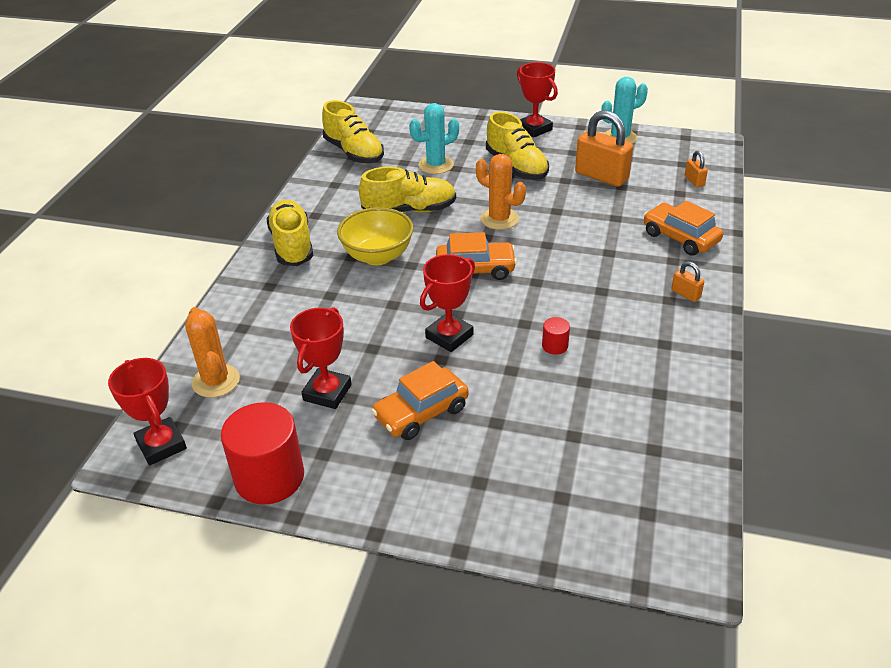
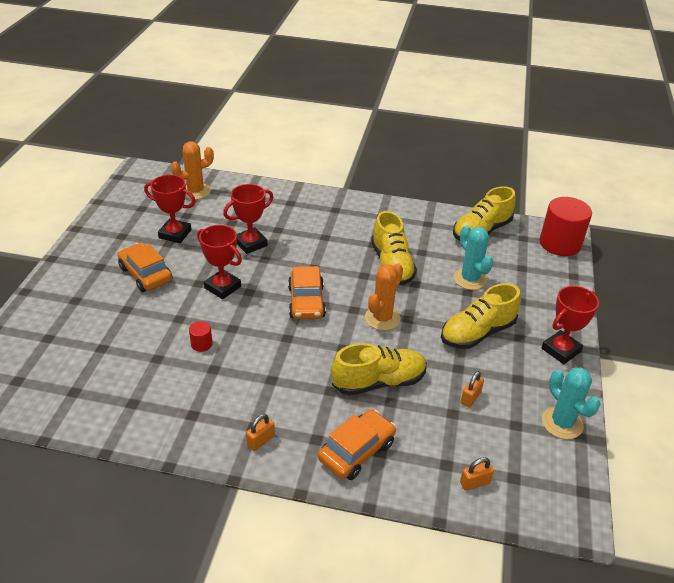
camera: 85 degrees right, 0 degrees up
red trophy [108,358,187,465] -> red trophy moved to [223,184,273,254]
red cylinder [221,402,304,505] -> red cylinder moved to [540,197,592,256]
yellow shoe [267,200,314,266] -> yellow shoe moved to [331,343,427,396]
yellow bowl [337,207,414,265] -> none
orange padlock [575,110,633,187] -> orange padlock [461,371,484,408], size x0.47

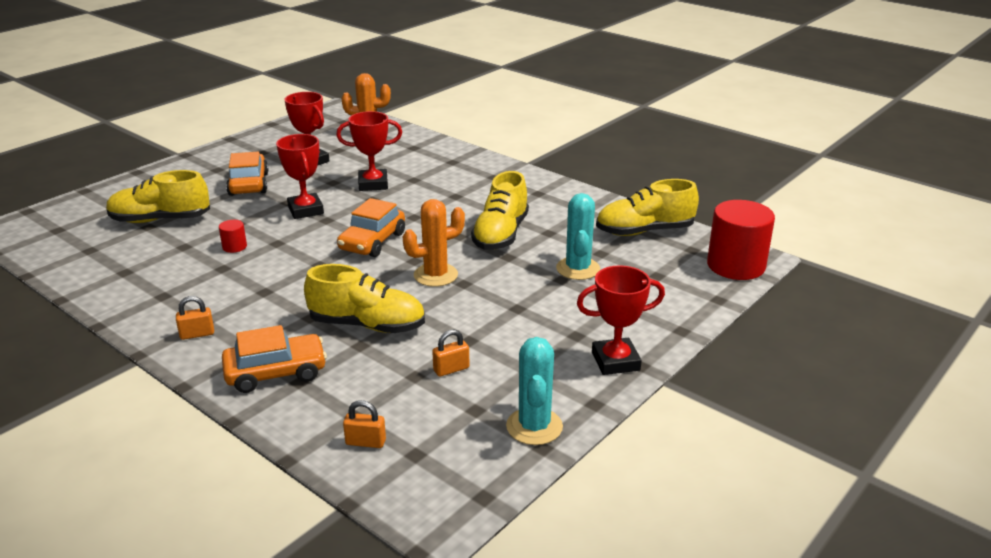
camera: 30 degrees right, 10 degrees down
yellow shoe [441,283,521,349] -> yellow shoe moved to [106,170,210,223]

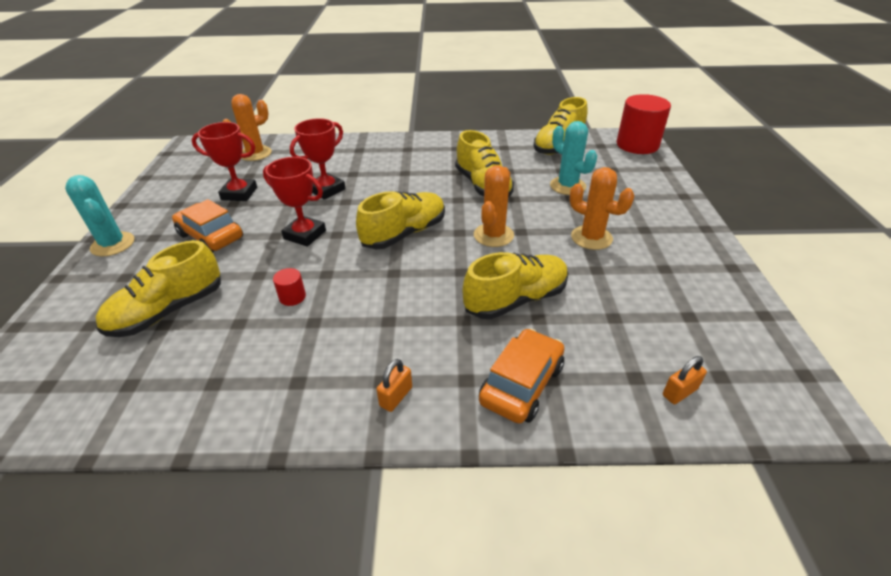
camera: 40 degrees left, 10 degrees up
orange car [337,198,405,257] -> yellow shoe [356,191,445,249]
orange padlock [432,329,470,377] -> none
turquoise cactus [506,337,563,445] -> turquoise cactus moved to [65,175,135,256]
red trophy [577,265,665,375] -> none
none -> orange cactus [569,167,634,250]

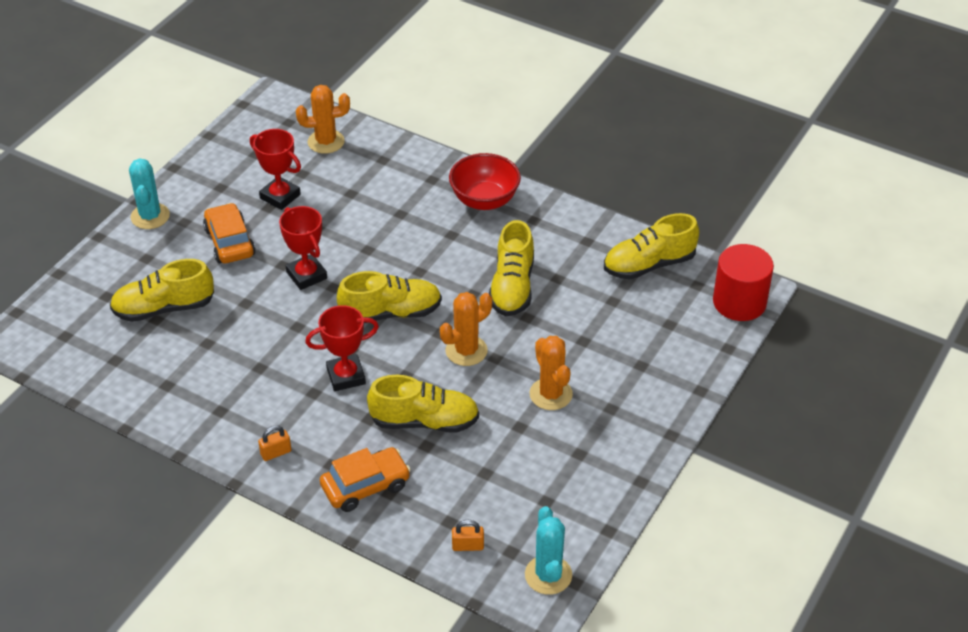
camera: 30 degrees right, 5 degrees up
red cylinder [273,268,306,306] -> none
red trophy [290,118,346,200] -> red trophy moved to [306,305,379,391]
turquoise cactus [550,121,597,195] -> turquoise cactus moved to [525,506,572,595]
none -> red bowl [449,153,521,210]

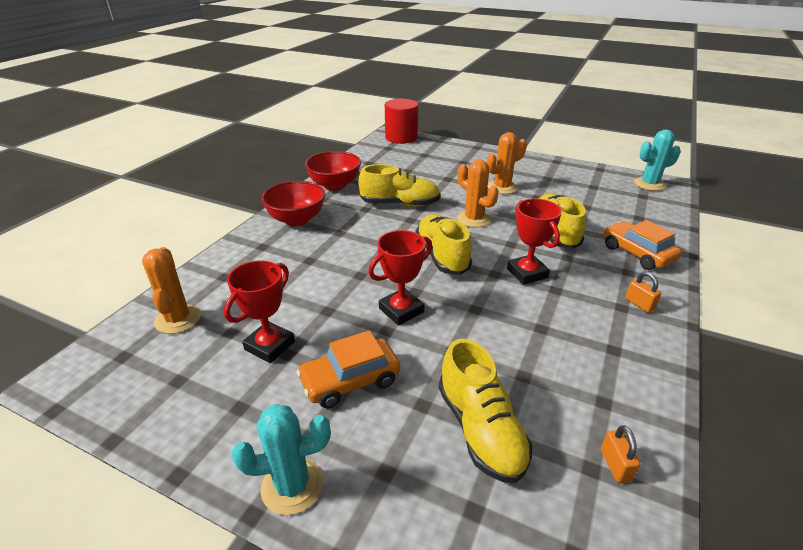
camera: 95 degrees left, 10 degrees down
orange padlock [452,520,484,551] -> orange padlock moved to [601,425,640,483]
yellow shoe [604,213,699,280] -> none
none -> red bowl [304,151,361,191]

